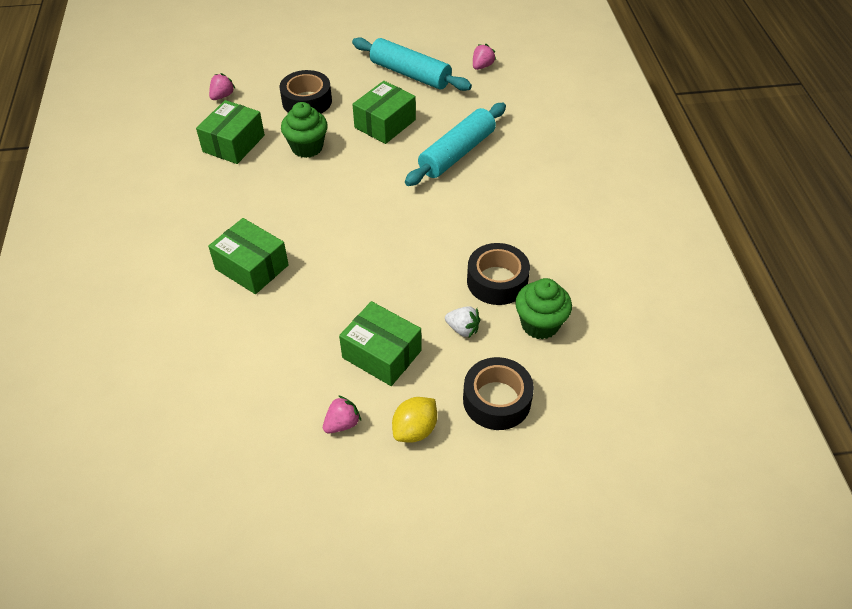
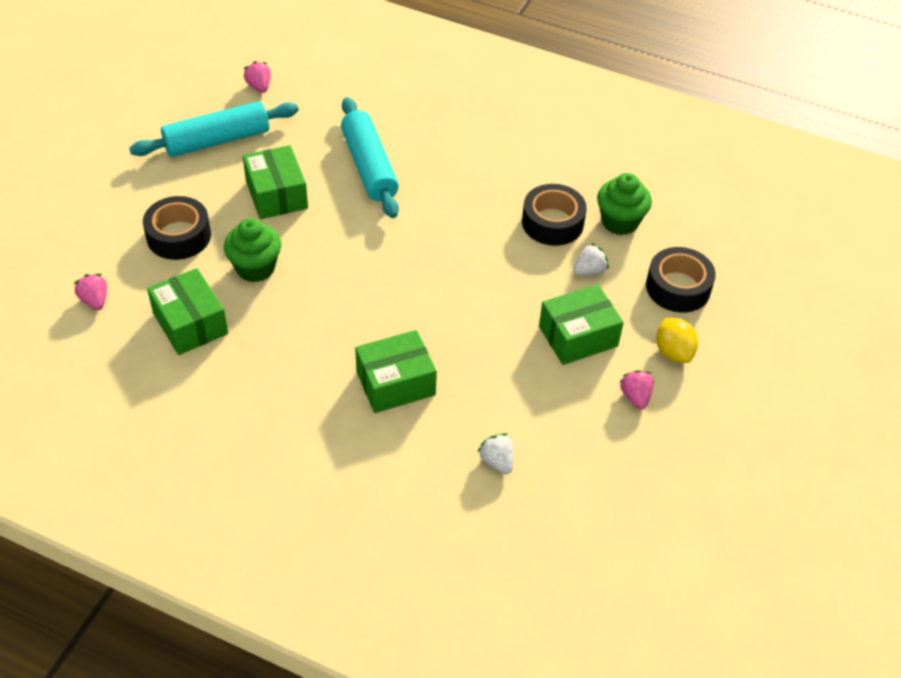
camera: 60 degrees left, 0 degrees up
none -> white strawberry [478,433,514,474]

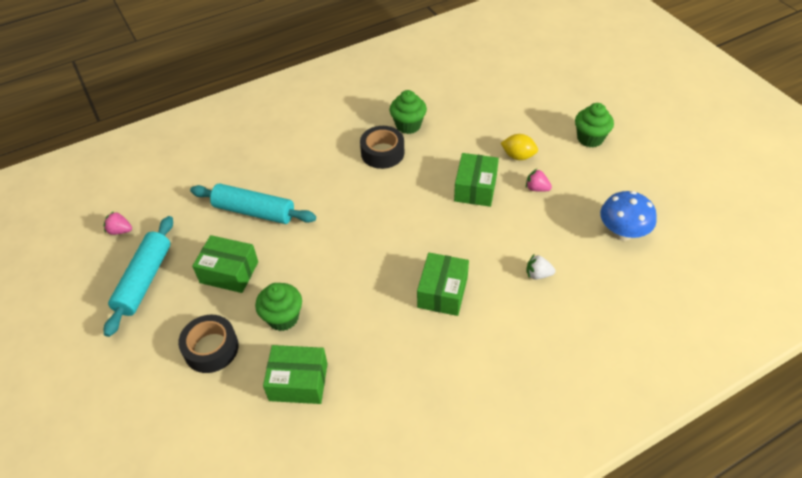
camera: 50 degrees left, 0 degrees up
pink strawberry [73,274,107,310] -> none
white strawberry [573,243,609,276] -> none
black tape [646,247,716,313] -> none
none -> green cupcake [575,103,614,147]
none -> blue mushroom [600,191,657,241]

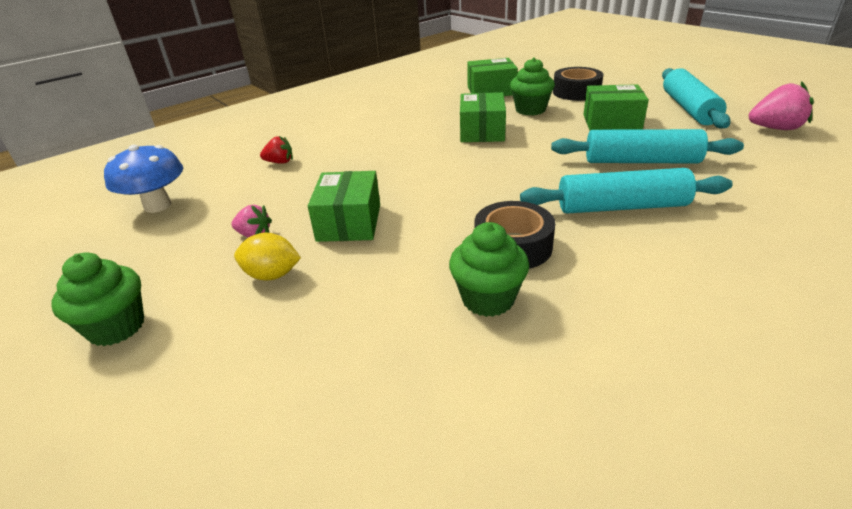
camera: 170 degrees right, 15 degrees down
pink strawberry [104,211,132,235] -> pink strawberry [749,81,814,130], size x1.66
green box [417,253,469,316] -> green box moved to [460,92,506,142]
white strawberry [527,255,555,279] -> red strawberry [260,136,293,164]
none -> turquoise rolling pin [520,168,733,214]

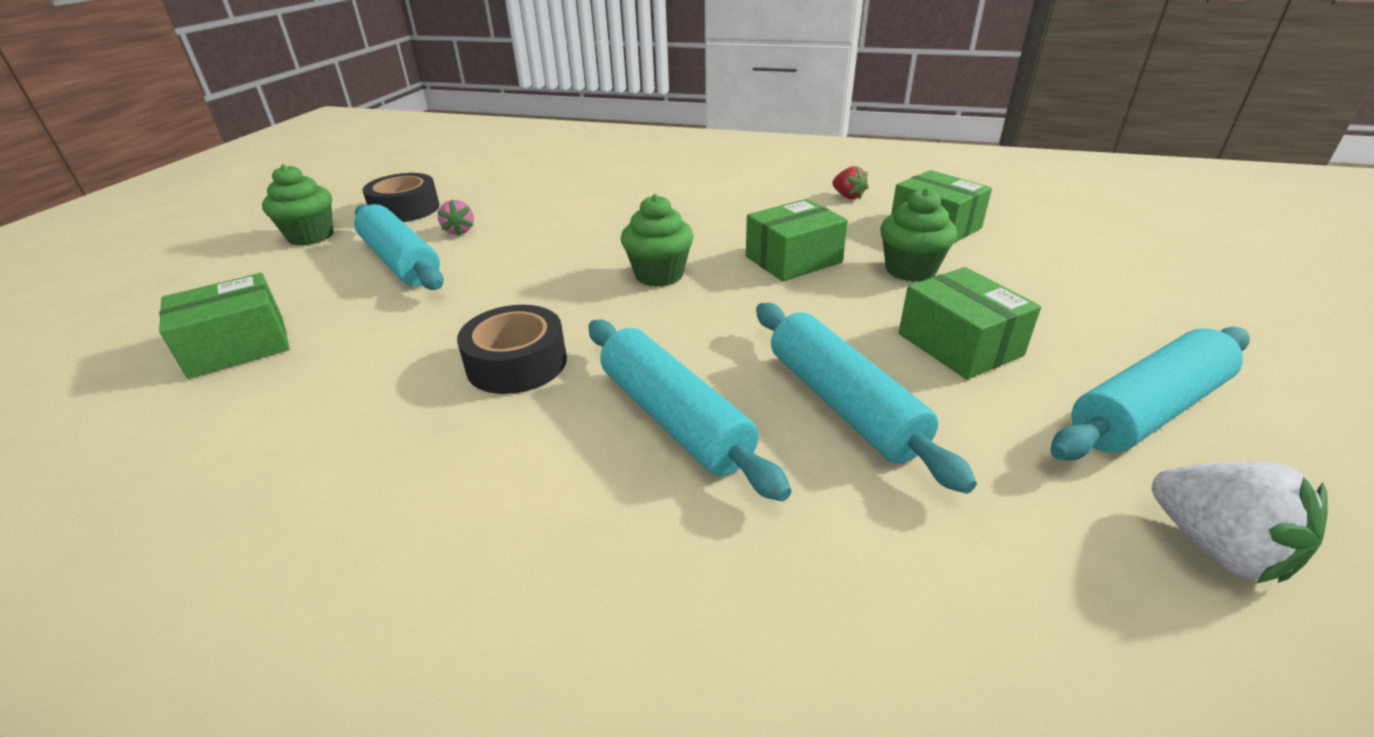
camera: 55 degrees right, 0 degrees up
blue mushroom [104,145,183,213] -> none
yellow lemon [234,232,301,281] -> turquoise rolling pin [354,204,444,290]
red strawberry [260,136,293,164] -> red strawberry moved to [832,166,869,200]
green box [308,171,380,242] -> green box moved to [159,273,290,379]
green cupcake [449,222,529,317] -> green cupcake moved to [621,194,694,287]
black tape [553,67,603,101] -> black tape moved to [362,173,440,222]
pink strawberry [749,81,814,130] -> white strawberry [1152,461,1328,583]

